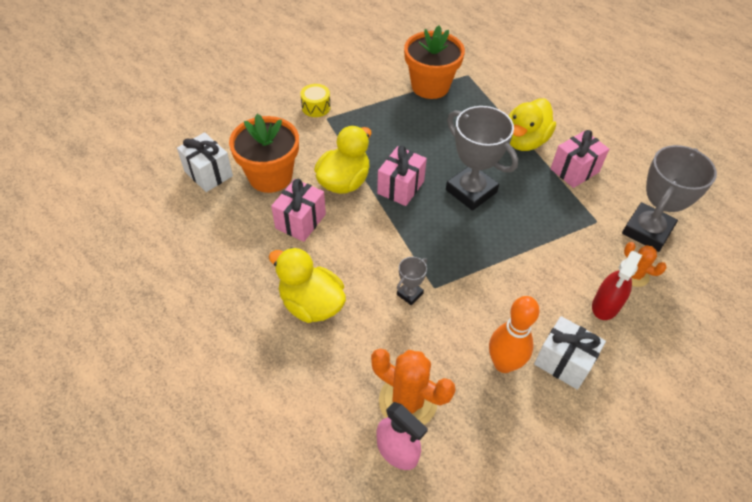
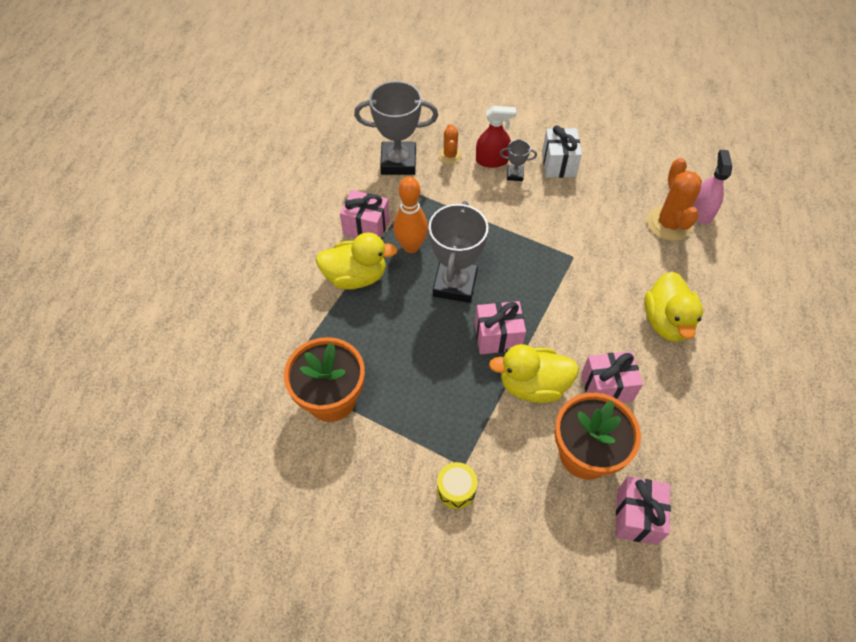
camera: 125 degrees left, 5 degrees up
white gift [177,132,233,192] -> pink gift [615,477,671,545]
grey trophy [397,257,427,305] -> grey trophy moved to [500,139,537,181]
orange bowling pin [489,296,540,373] -> orange bowling pin moved to [393,176,428,253]

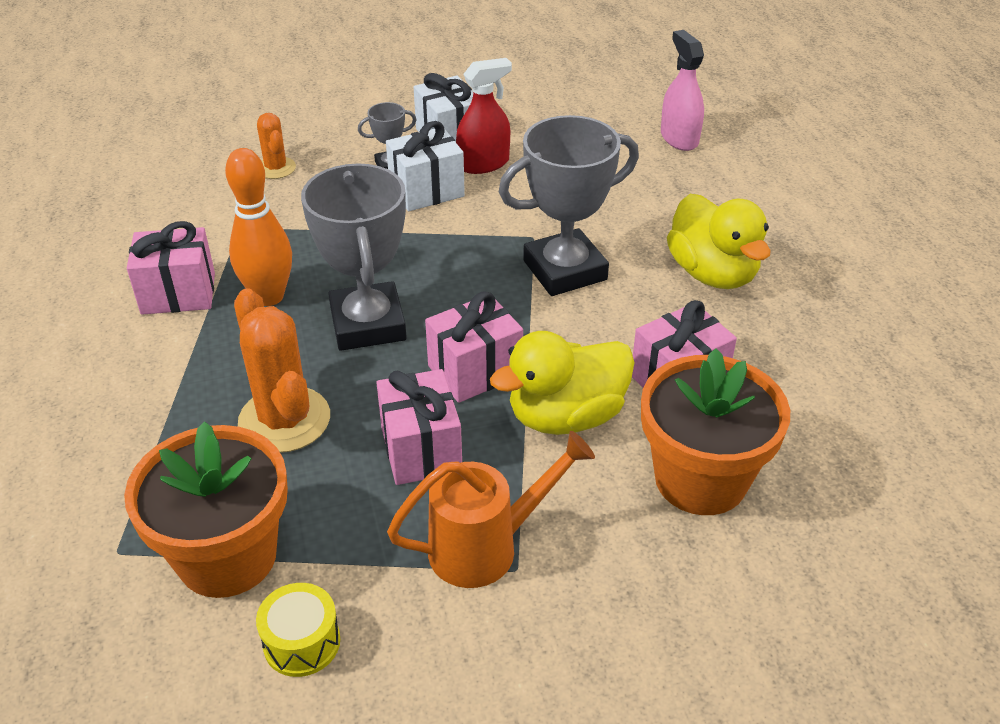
camera: 25 degrees left, 15 degrees down
yellow duck [316,232,398,290] -> none
grey trophy [354,81,438,175] -> grey trophy moved to [499,115,639,296]
yellow drum [437,462,477,509] -> yellow drum moved to [256,583,340,677]
red spray bottle [476,106,516,168] -> red spray bottle moved to [456,58,512,174]
pink gift [615,477,671,545] -> pink gift moved to [376,369,462,485]
orange cactus [647,158,702,241] -> orange cactus moved to [234,288,330,453]
none -> white gift [386,121,465,211]
none -> orange watering can [387,431,595,588]

